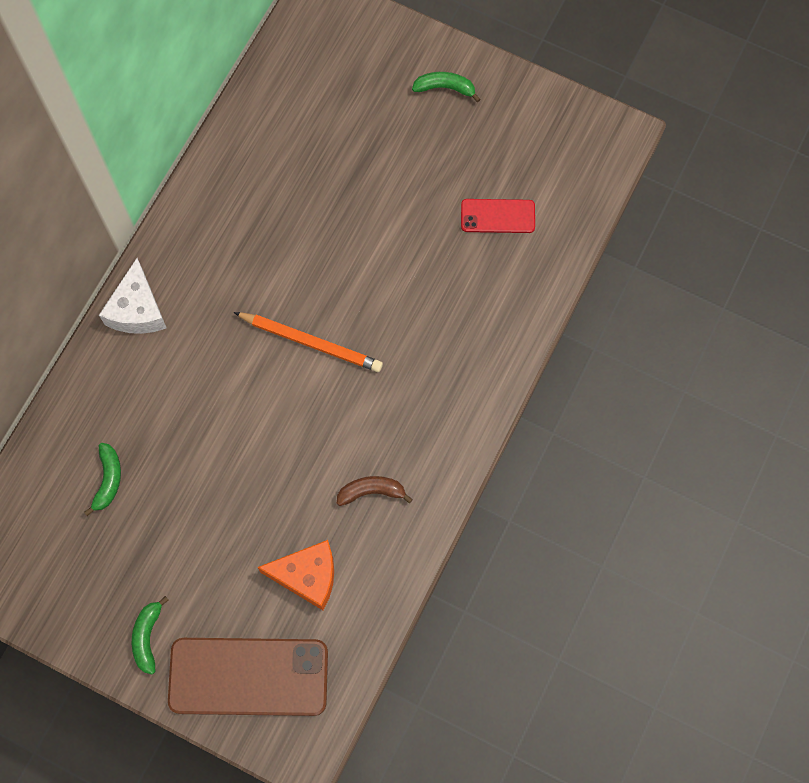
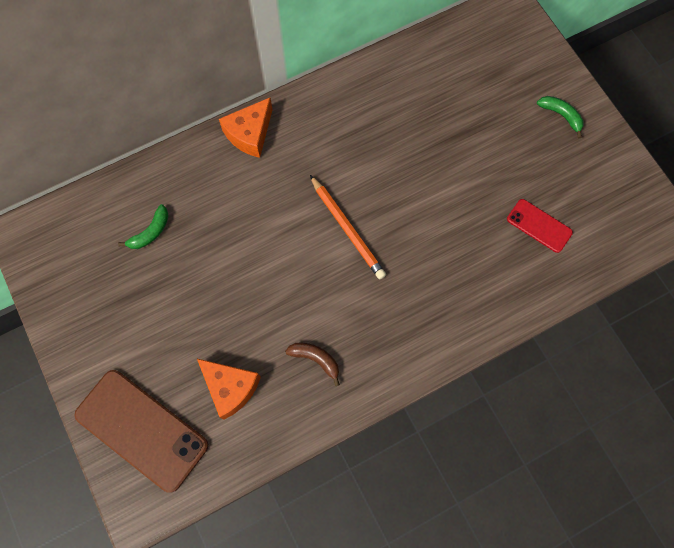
camera: 35 degrees right, 0 degrees up
white cheese [99,258,166,334] -> orange cheese [219,97,273,158]
green banana [132,596,169,675] -> none

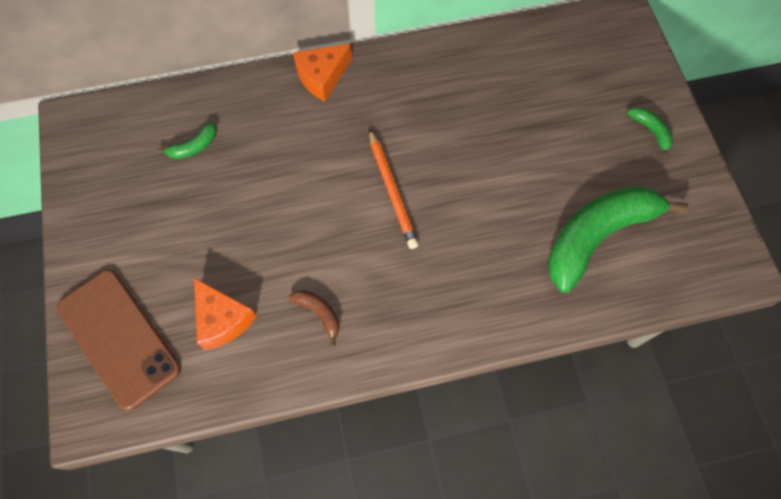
camera: 15 degrees right, 5 degrees down
red phone [507,199,573,253] -> green banana [547,186,688,292]

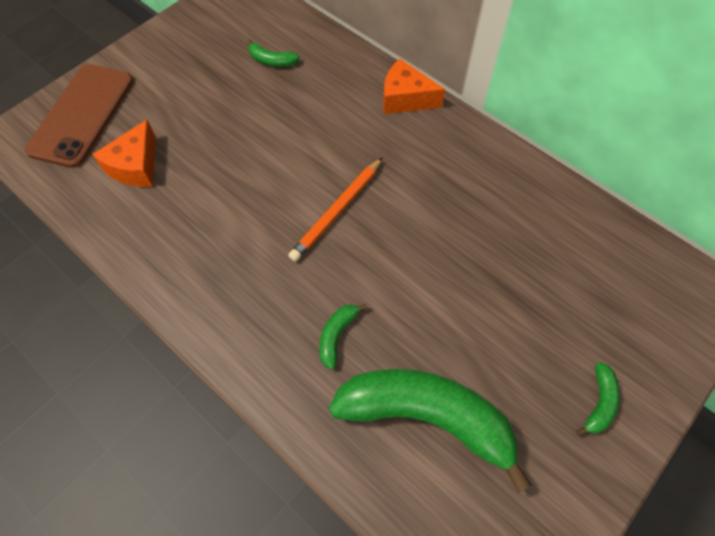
camera: 55 degrees right, 5 degrees down
brown banana [289,290,340,346] -> none
none -> green banana [319,304,368,369]

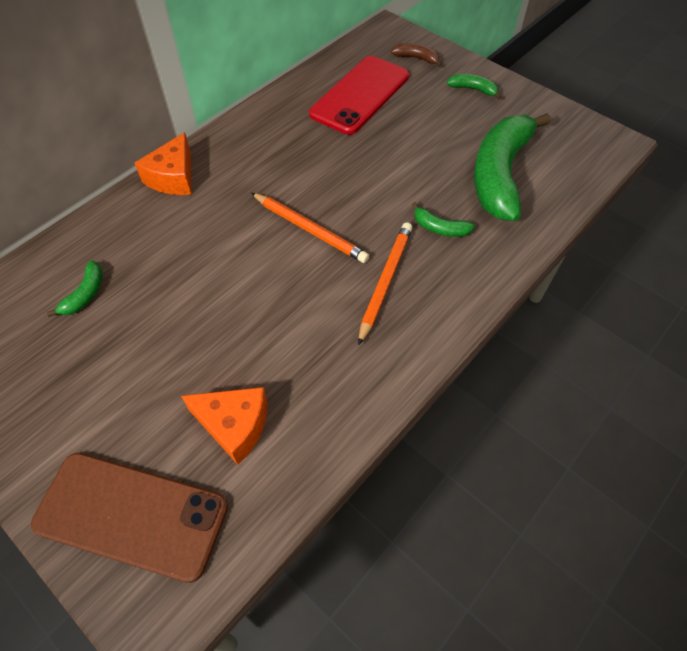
camera: 90 degrees left, 5 degrees down
none -> red phone [309,56,409,135]
none -> orange pencil [358,222,412,345]
none -> brown banana [391,43,442,67]

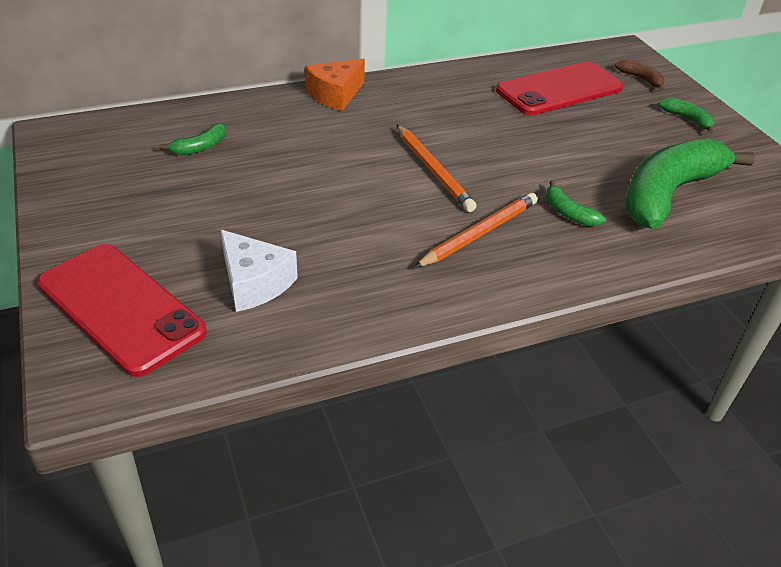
camera: 25 degrees right, 15 degrees down
brown phone [31,453,228,583] -> red phone [37,244,207,377]
orange cheese [181,387,267,465] -> white cheese [221,230,298,312]

